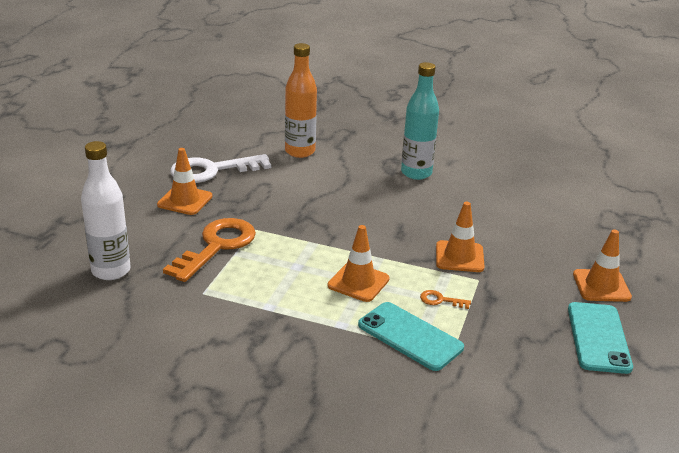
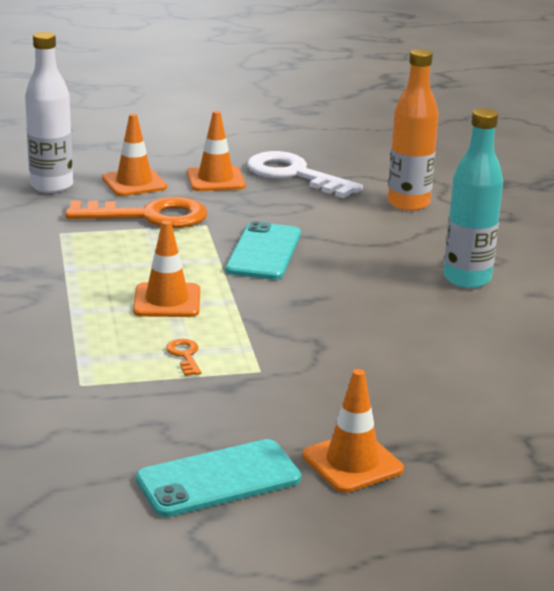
camera: 60 degrees right, 5 degrees down
turquoise phone [358,302,464,371] -> turquoise phone moved to [225,221,301,280]
orange traffic cone [436,202,485,272] -> orange traffic cone moved to [102,113,167,196]

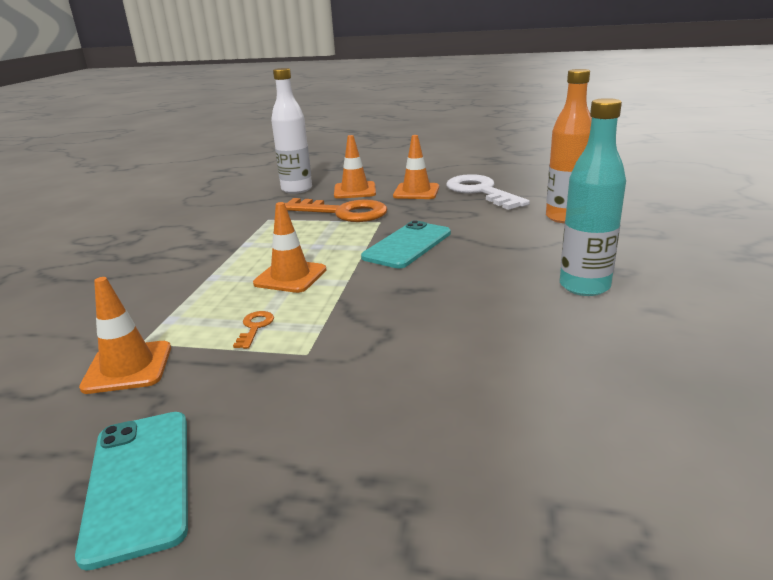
camera: 25 degrees right, 0 degrees up
turquoise phone [136,439,301,517] -> turquoise phone turned 75 degrees clockwise [75,412,188,571]
orange traffic cone [302,369,404,493] -> orange traffic cone moved to [79,277,171,394]

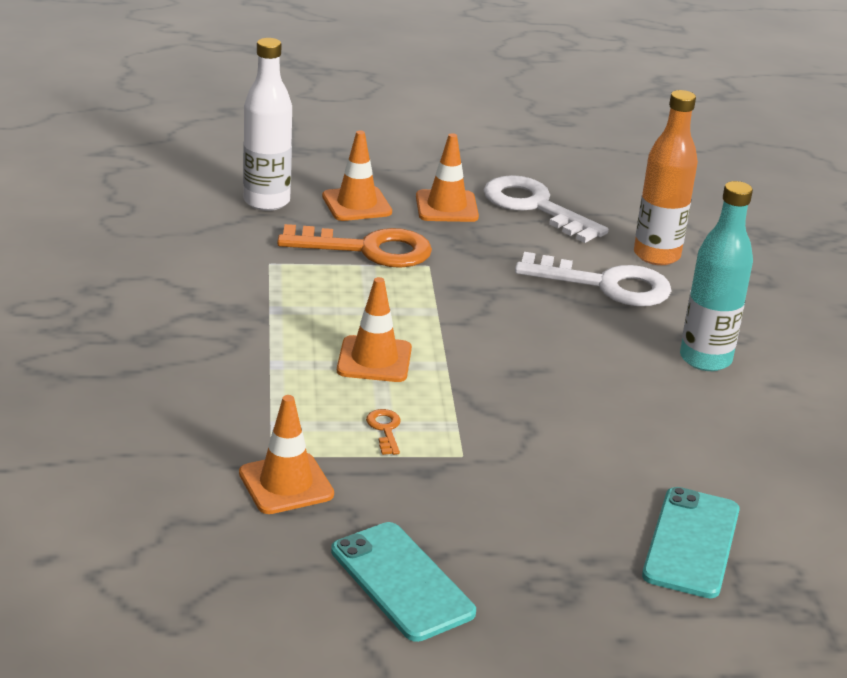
camera: 20 degrees left, 5 degrees up
turquoise phone [361,221,451,269] -> turquoise phone moved to [642,487,740,598]
none -> white key [515,252,671,306]

